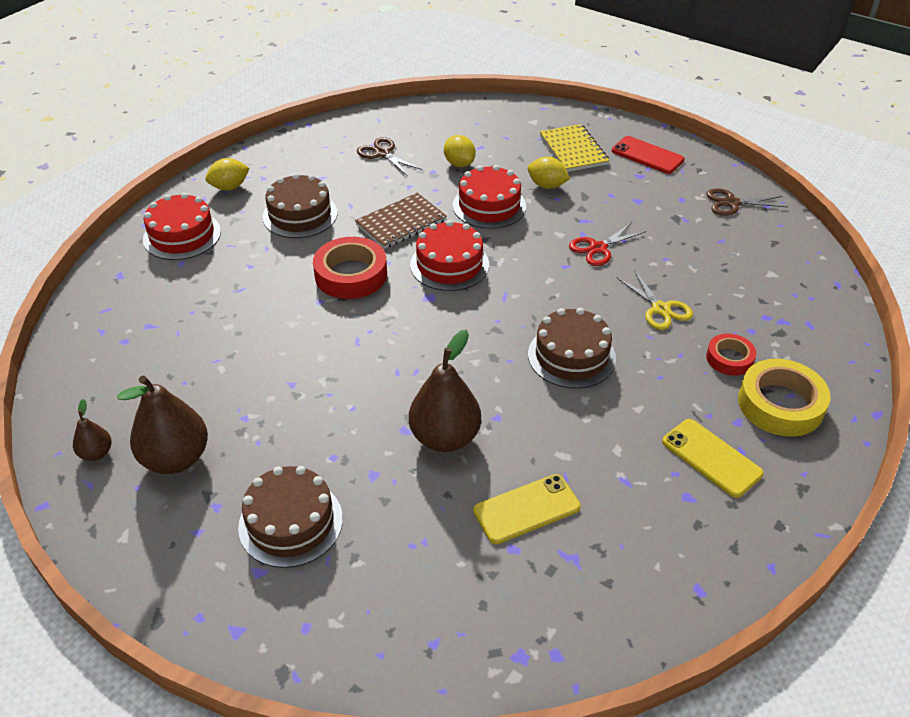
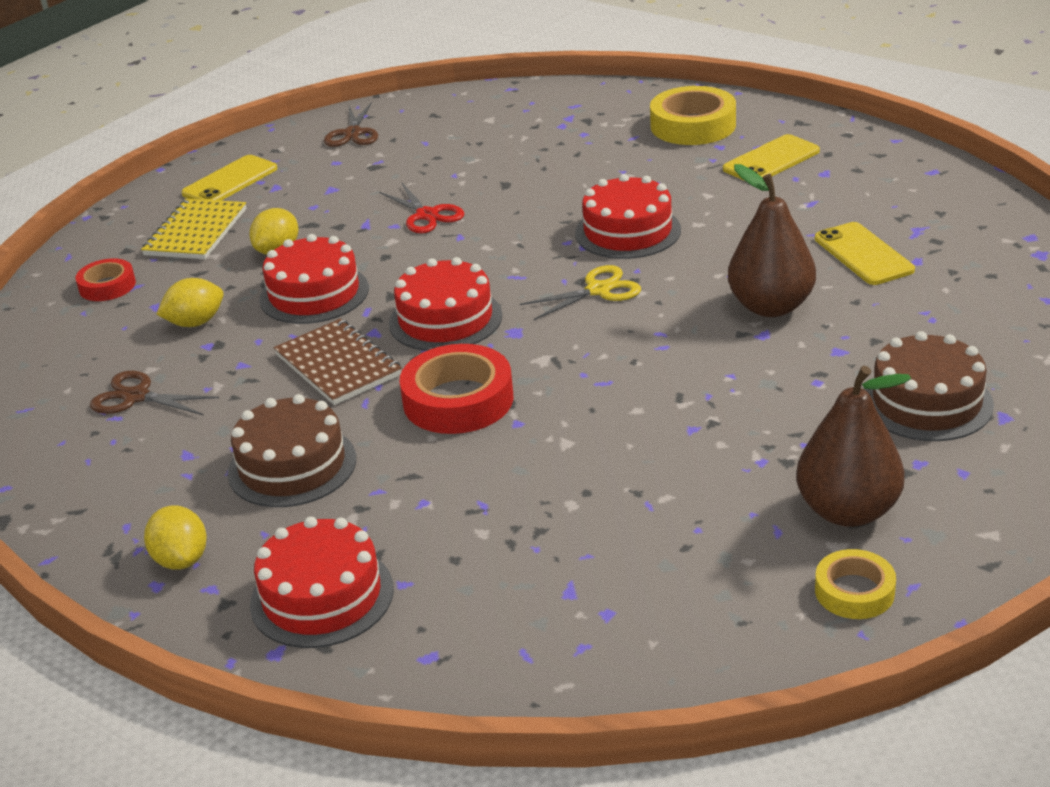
camera: 85 degrees left, 10 degrees down
brown pear [73,399,111,461] -> yellow tape [815,549,896,619]
brown scissors [357,137,422,176] -> brown scissors turned 60 degrees clockwise [90,371,219,415]
brown cake [528,308,616,389] -> red cake [575,174,681,259]
yellow notebook [540,124,609,172] -> yellow notebook turned 60 degrees counterclockwise [141,199,246,259]
red phone [612,136,684,174] -> yellow phone [181,155,278,201]
yellow scissors [617,270,693,330] -> yellow scissors moved to [520,265,641,320]
red tape [706,334,756,376] -> red tape moved to [75,258,136,301]

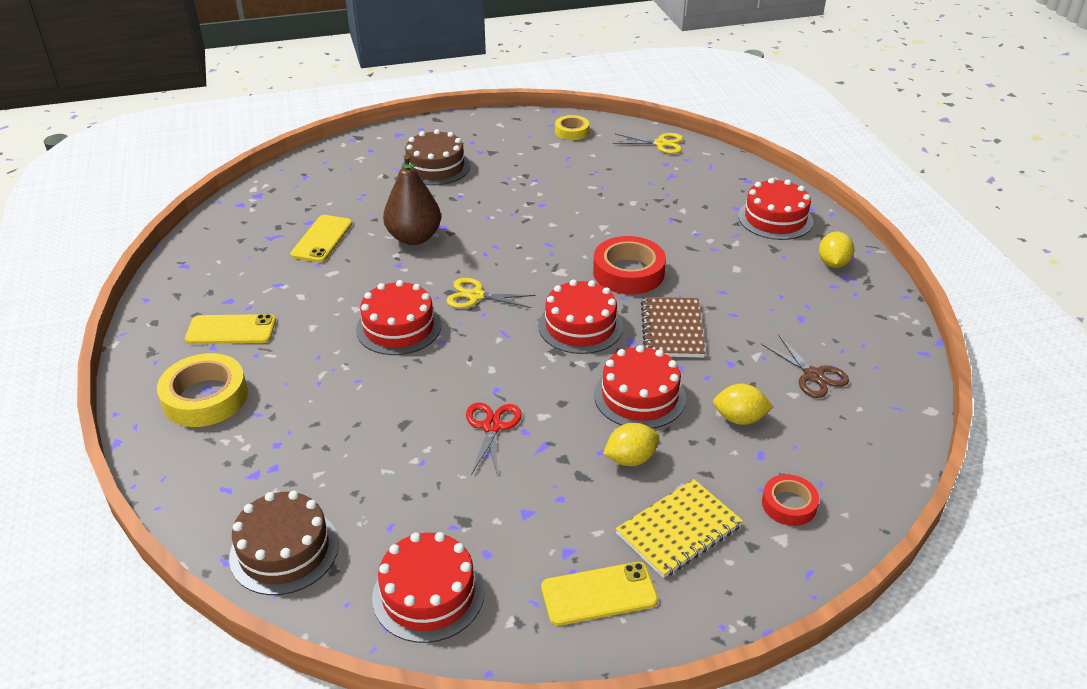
camera: 145 degrees left, 5 degrees up
brown cake [228,394,356,507] -> brown cake moved to [229,491,339,595]
brown scissors [324,102,378,147] -> red cake [372,532,485,643]
brown pear [796,366,911,527] -> none
none -> yellow scissors [613,133,683,154]

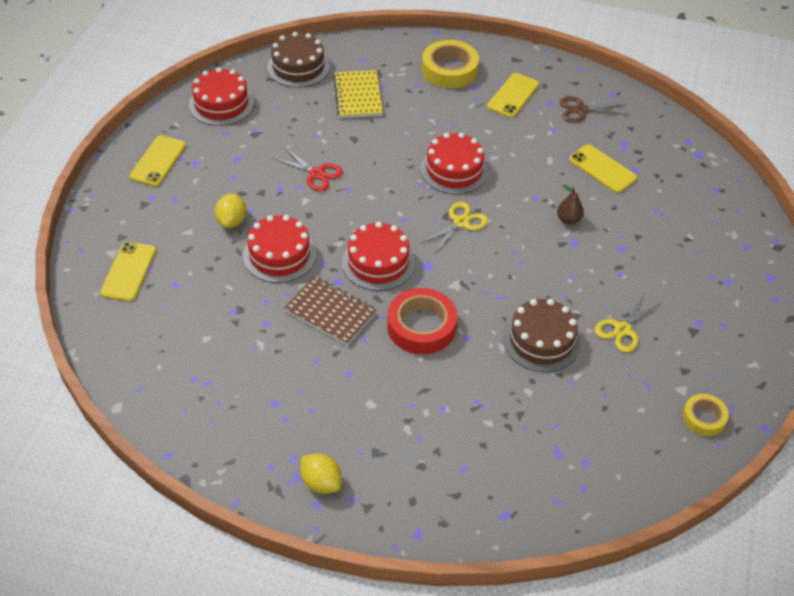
camera: 120 degrees right, 10 degrees up
brown pear [383,154,441,245] -> brown pear [557,184,584,225], size x0.50
brown cake [401,129,470,185] -> brown cake moved to [503,299,581,372]
yellow scissors [613,133,683,154] -> yellow scissors moved to [595,294,662,352]
yellow notebook [616,479,743,578] -> yellow notebook moved to [333,70,383,118]
yellow lemon [713,384,773,425] -> none
red cake [738,178,813,240] -> none
brown scissors [761,334,849,398] -> brown scissors moved to [560,96,629,123]
red tape [762,474,819,526] -> yellow phone [100,242,156,302]

